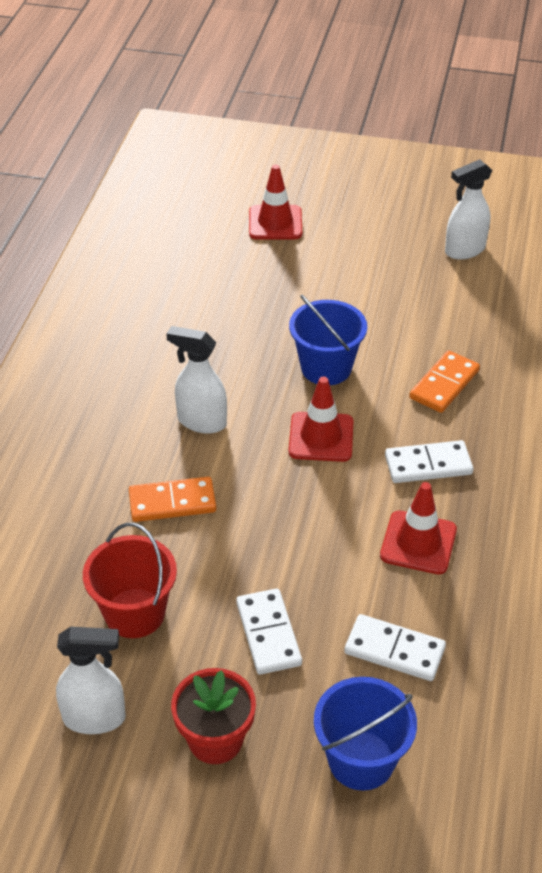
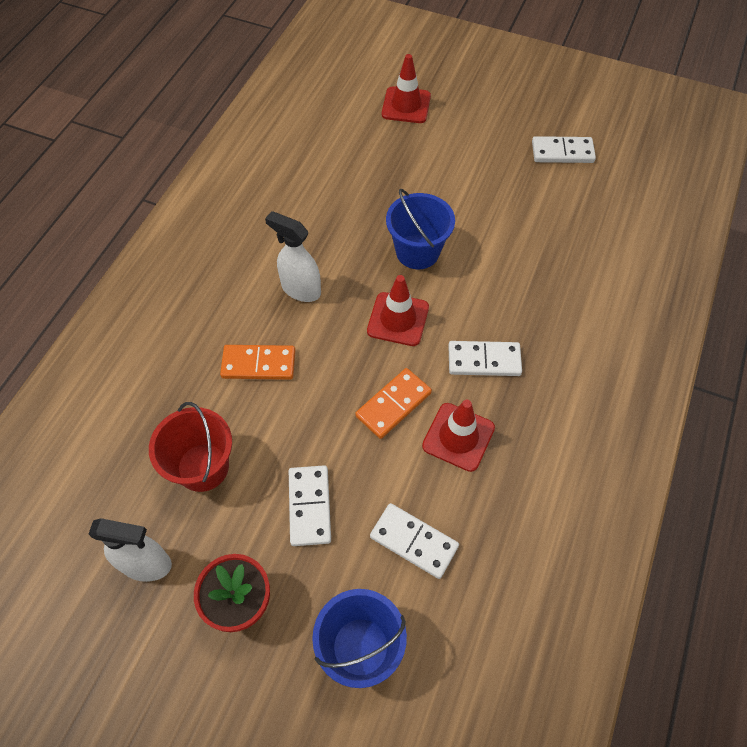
camera: 10 degrees right, 15 degrees up
orange domino [409,350,480,413] -> orange domino moved to [355,368,432,439]
white spray bottle [445,159,492,260] -> white domino [532,136,596,163]

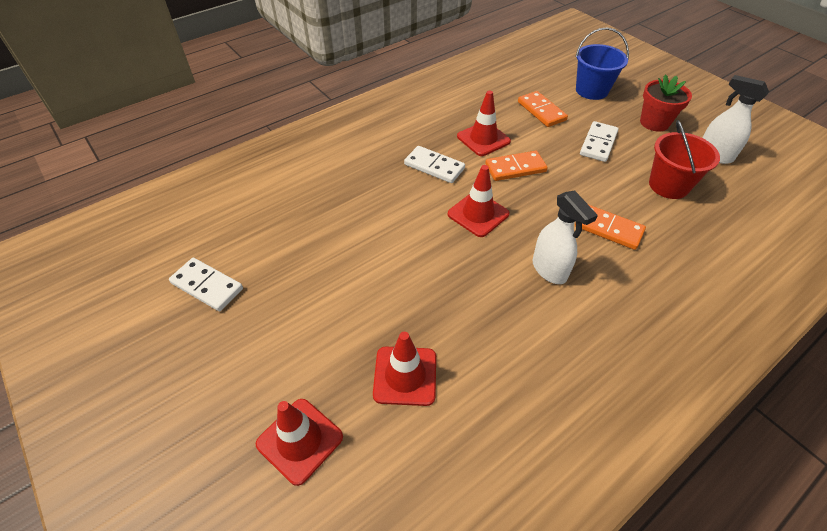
camera: 150 degrees left, 10 degrees down
white domino [370,503,459,579] -> orange domino [518,91,568,127]
blue bucket [386,189,455,269] -> none
none -> red traffic cone [373,332,436,406]

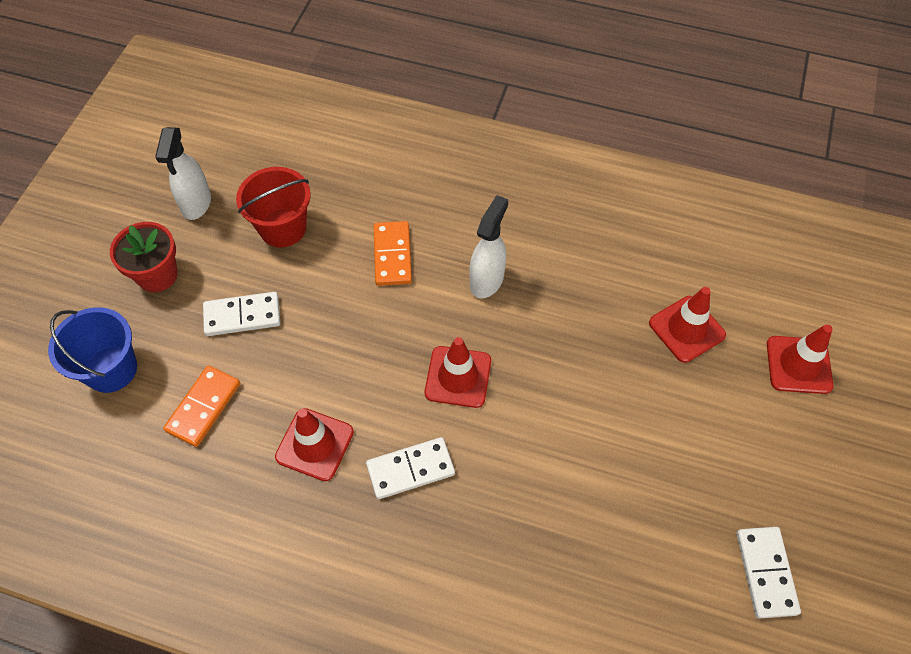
camera: 125 degrees left, 10 degrees up
white domino [404,146,465,183] -> white domino turned 75 degrees clockwise [366,437,455,499]
orange domino [485,151,548,181] -> none

